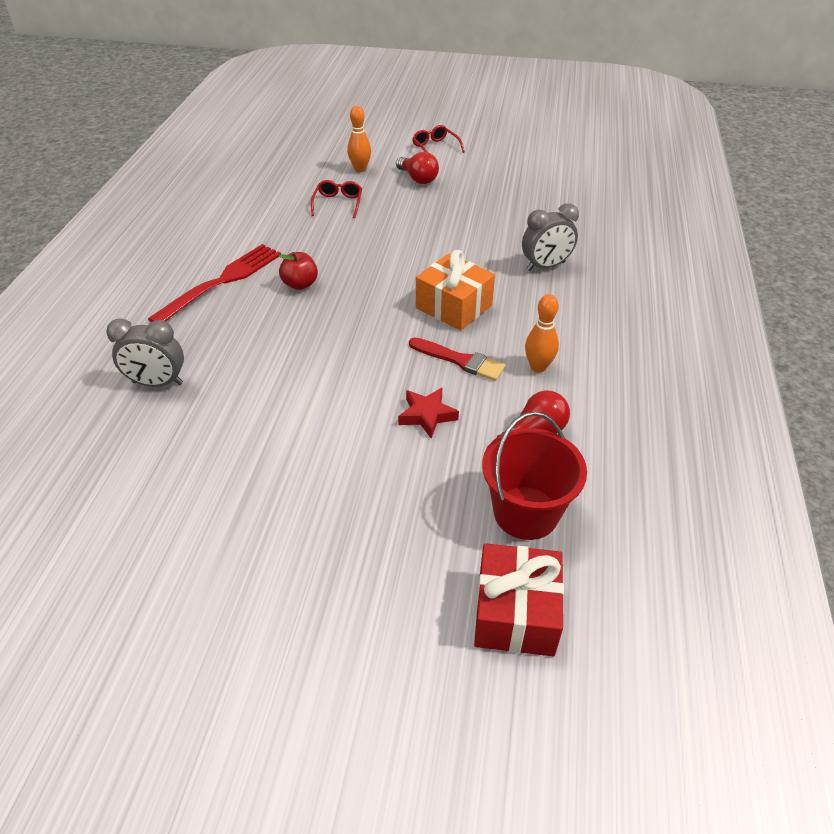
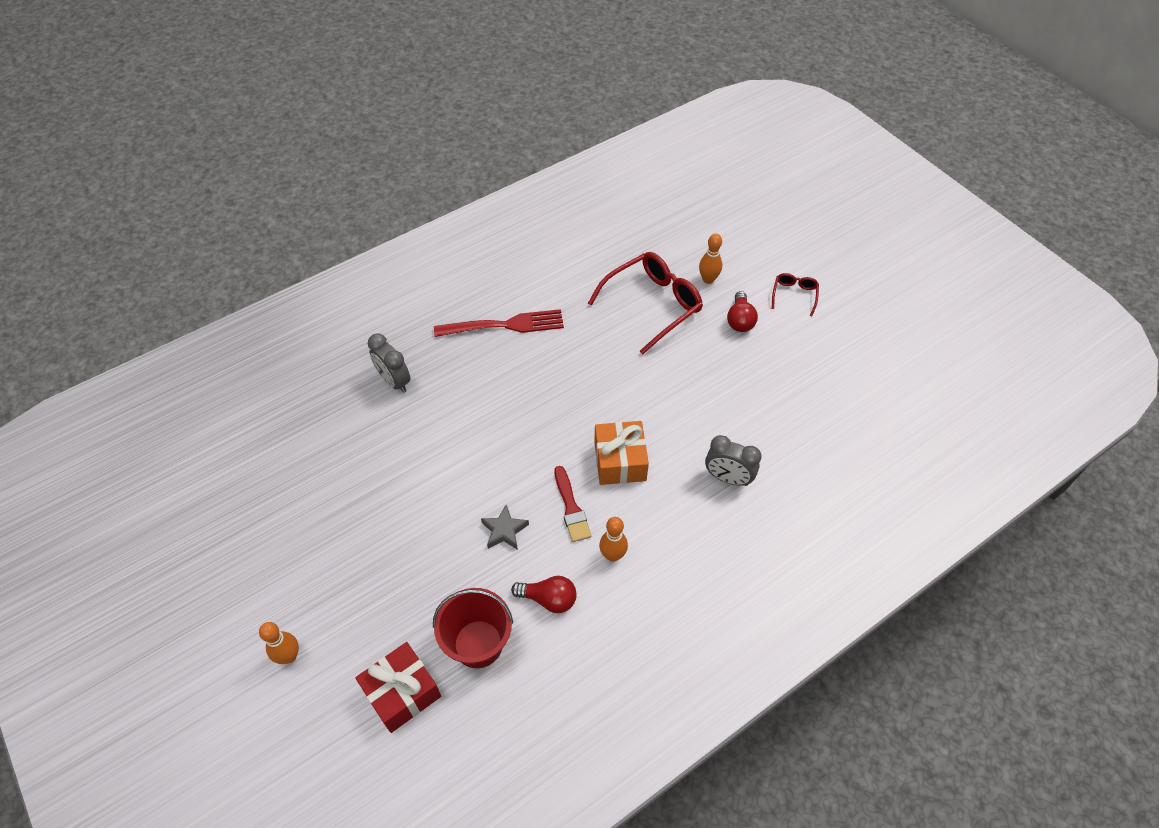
camera: 45 degrees right, 10 degrees up
red apple [278,252,318,290] -> none
red glasses [311,180,362,218] -> red glasses [588,252,703,355], size x2.07
red star [398,388,459,439] -> grey star [481,505,529,550]
none -> orange bowling pin [259,622,299,664]

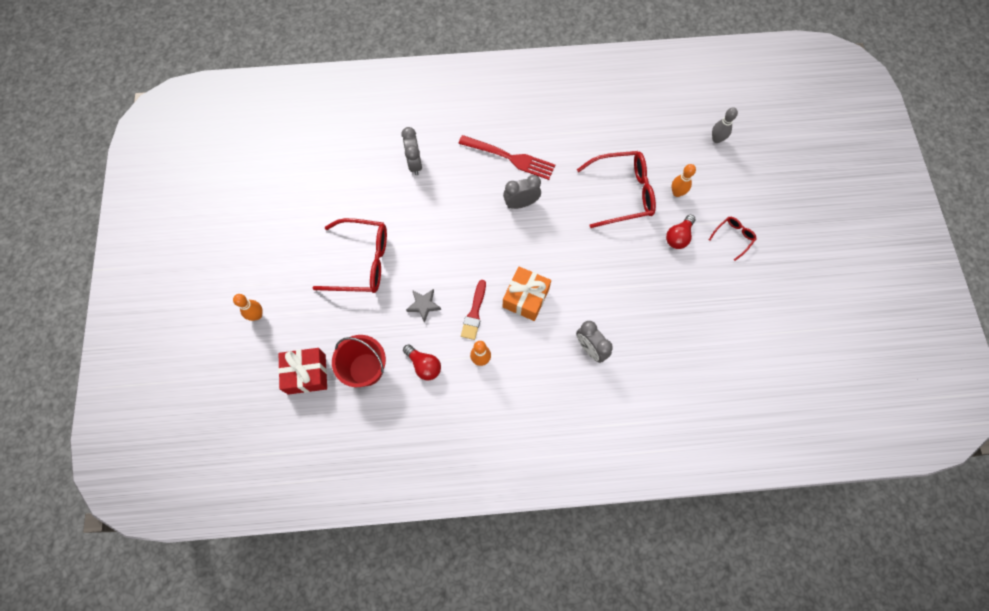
camera: 30 degrees right, 15 degrees up
none -> red glasses [312,218,387,293]
none -> grey clock [503,175,541,209]
none -> grey bowling pin [712,107,738,143]

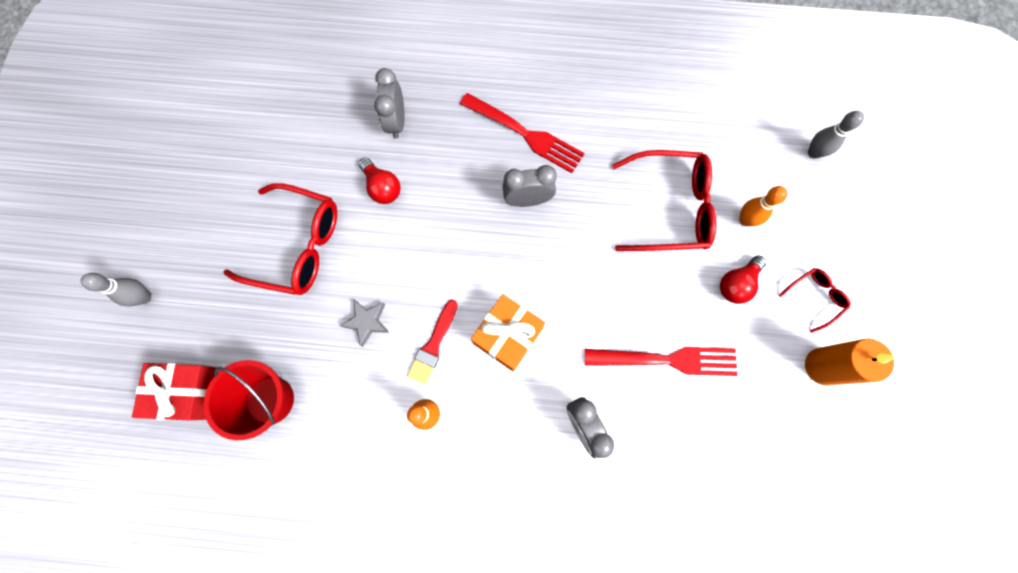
camera: 10 degrees right, 5 degrees up
orange bowling pin [233,294,263,321] -> grey bowling pin [81,273,151,306]
red light bulb [403,344,441,380] -> red light bulb moved to [359,158,401,204]
none -> red fork [585,347,738,376]
none -> orange candle [805,339,895,386]

